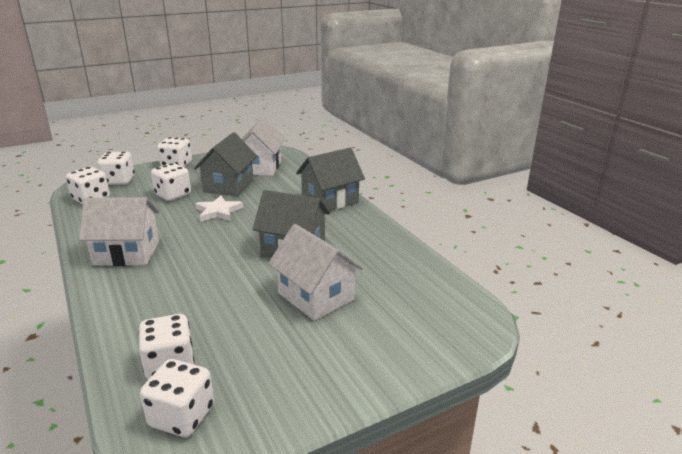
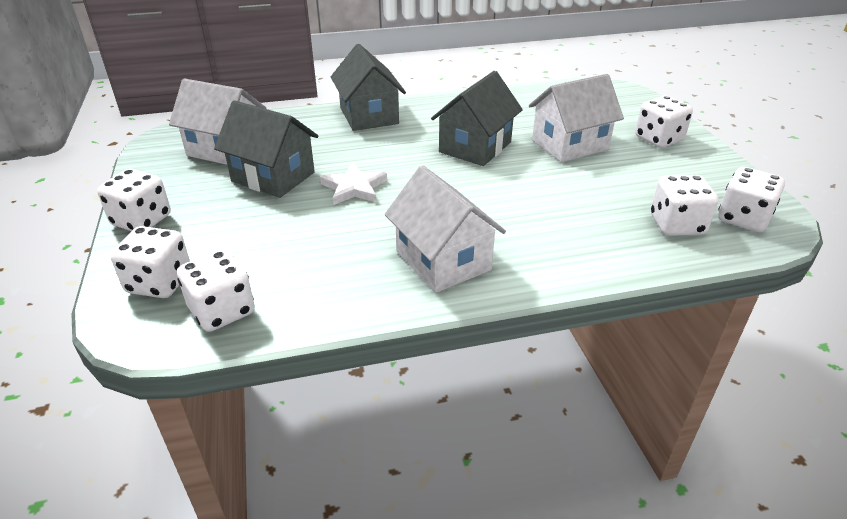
camera: 75 degrees left, 10 degrees up
white house [79,197,160,266] -> white house turned 45 degrees counterclockwise [385,165,506,293]
white dice [151,163,191,201] -> white dice moved to [635,96,693,148]

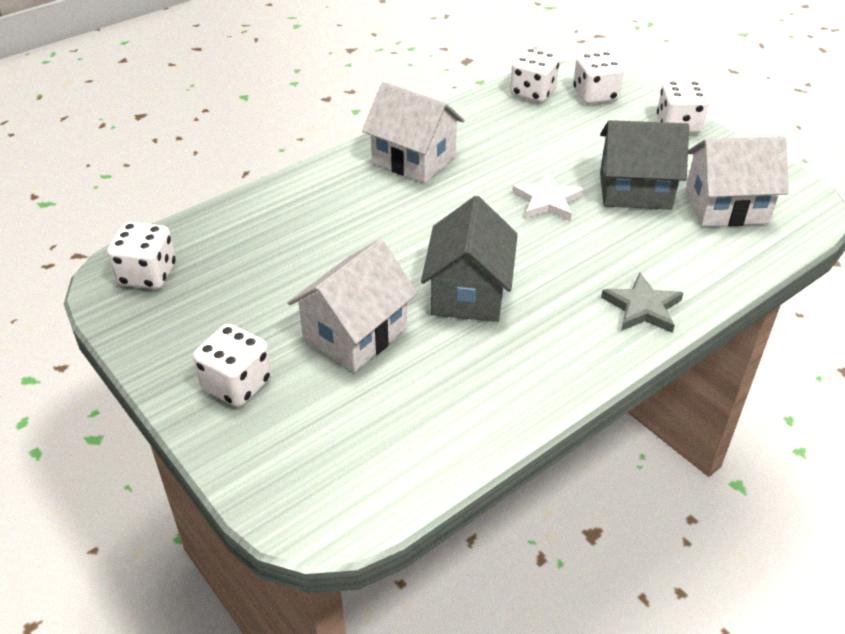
camera: 155 degrees right, 5 degrees up
grey house [331,44,406,131] -> grey star [601,272,683,333]
white dice [651,175,718,236] -> none

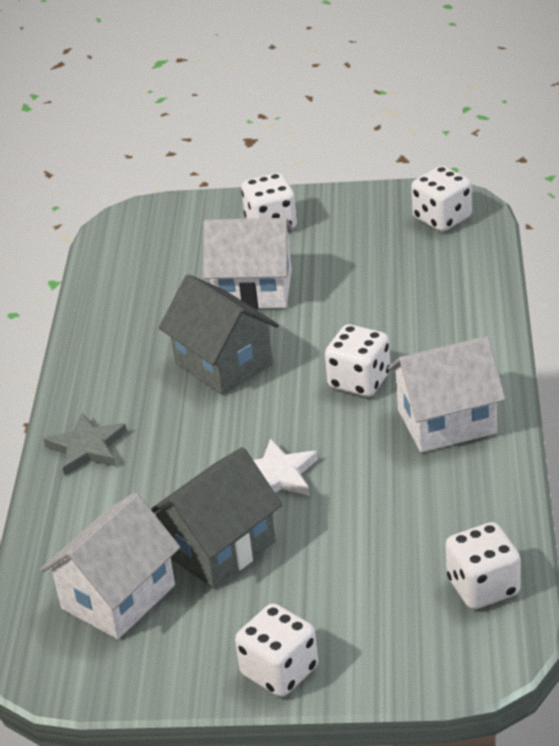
camera: 135 degrees right, 5 degrees down
white house [288,239,418,372] -> white house turned 75 degrees counterclockwise [203,218,294,310]
white dice [573,51,624,104] -> white dice moved to [325,324,390,397]

